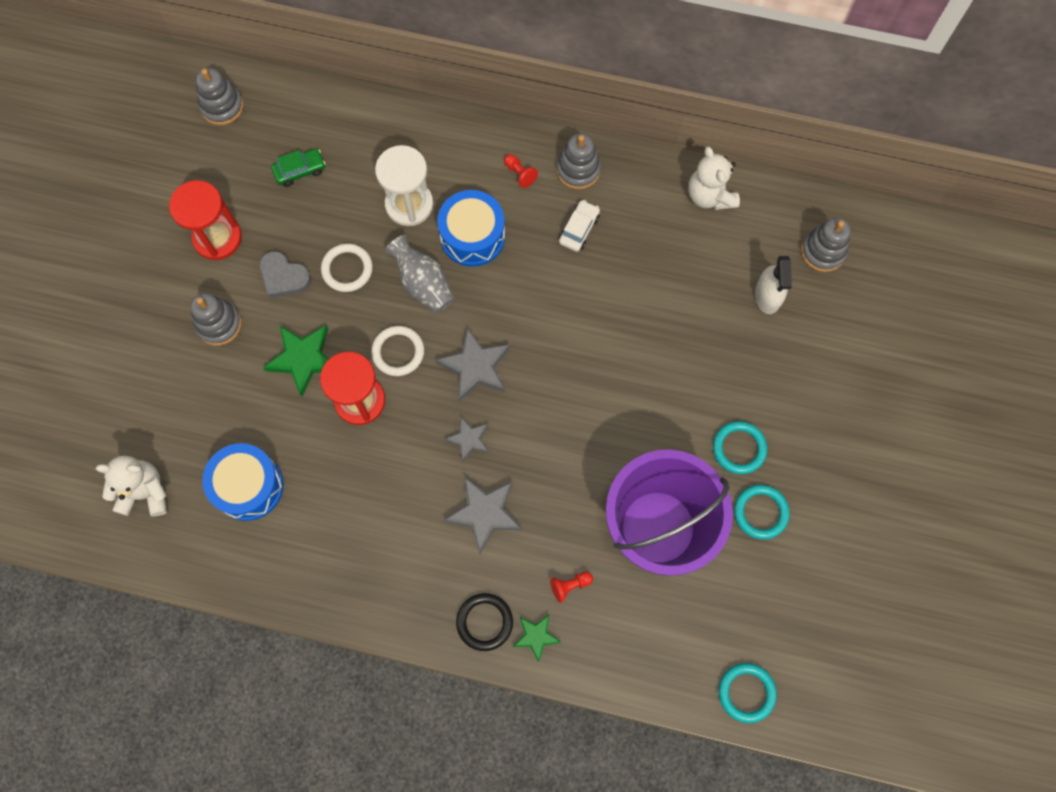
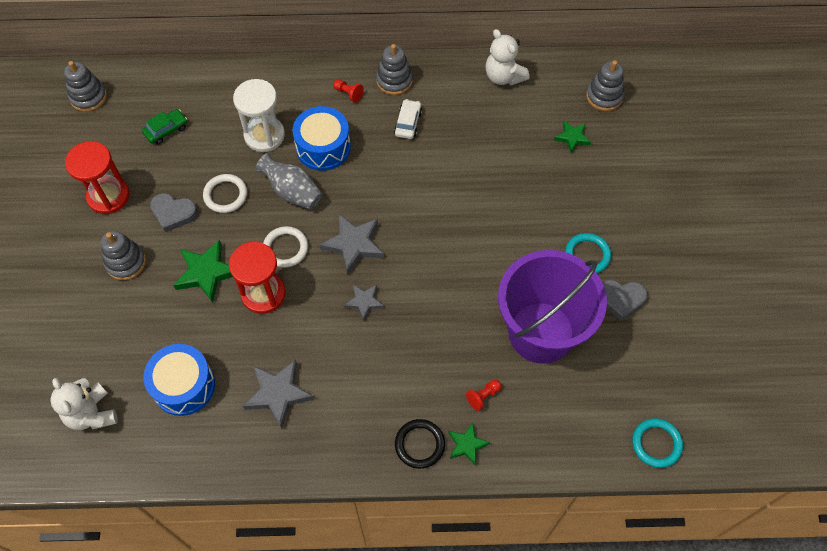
camera: 15 degrees left, 10 degrees down
white teddy bear [96,455,167,517] -> white teddy bear turned 105 degrees counterclockwise [50,378,118,430]
grey star [444,476,522,554] -> grey star moved to [243,360,314,429]
turquoise ring [734,485,790,539] -> grey heart [602,280,648,321]
white spray bottle [755,256,792,314] -> green star [554,121,591,153]

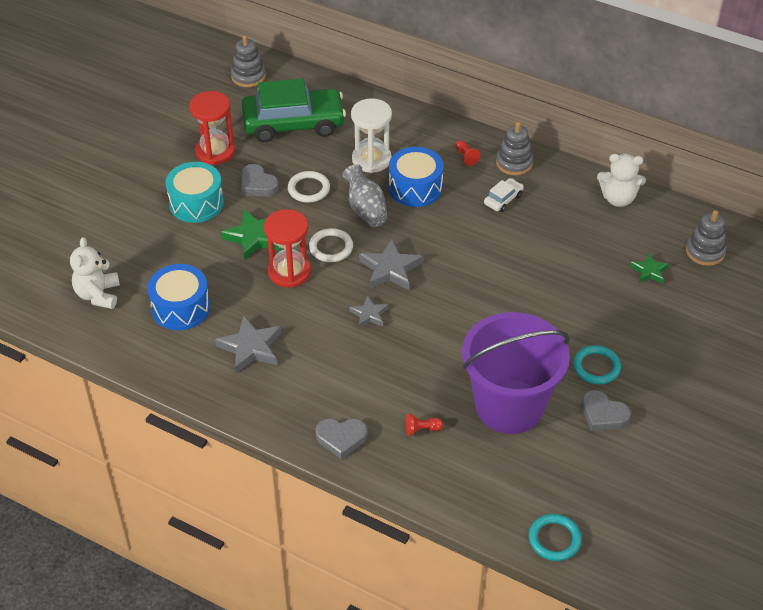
camera: 30 degrees right, 15 degrees down
grey stacking toy [101,231,146,280] -> turquoise drum [166,162,224,223]
green car [142,109,187,145] -> green car [241,78,346,142], size x2.43
black ring [395,419,445,469] -> grey heart [315,419,367,459]
green star [448,423,490,466] -> none
white teddy bear [486,29,530,85] -> white teddy bear turned 75 degrees counterclockwise [597,154,646,207]

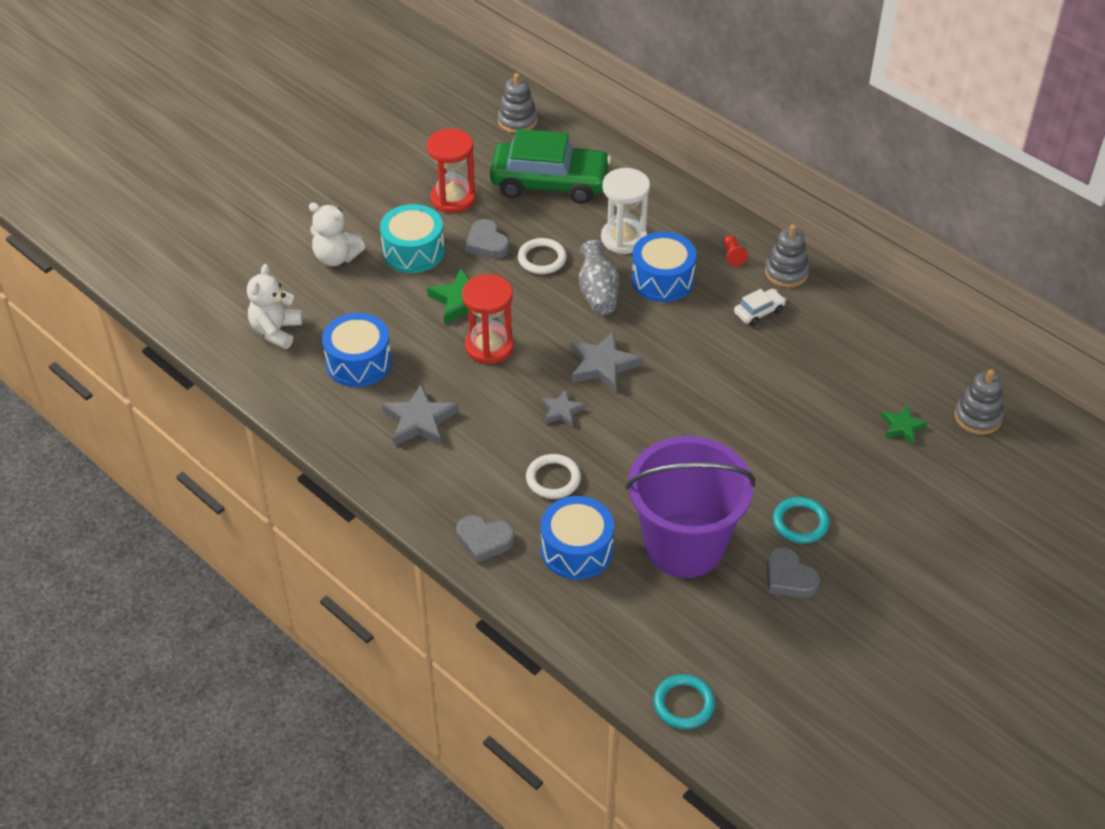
camera: 15 degrees right, 0 degrees up
white ring [309,228,353,262] -> white ring moved to [526,454,581,499]
red pawn [406,413,443,436] -> blue drum [541,496,614,580]
white teddy bear [597,154,646,207] -> white teddy bear moved to [309,203,365,266]

